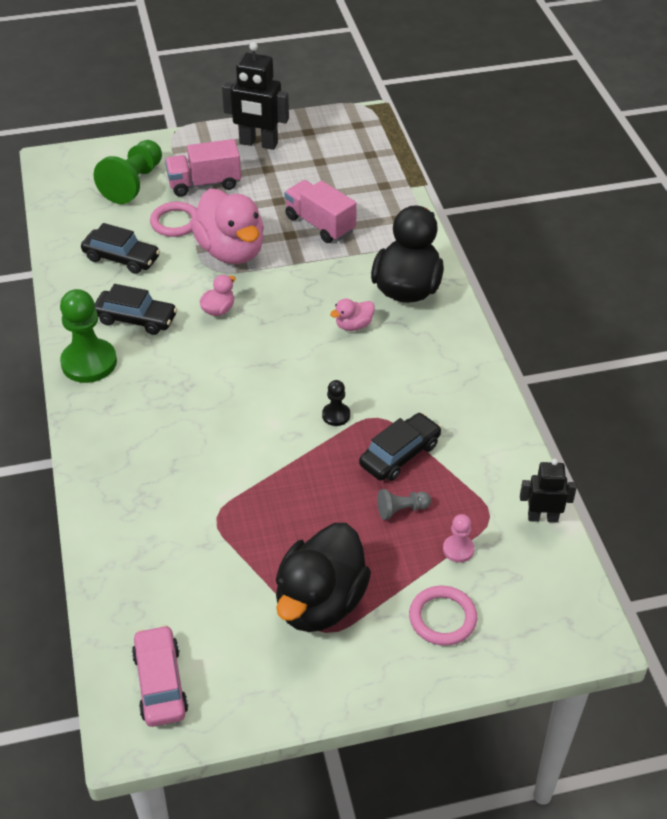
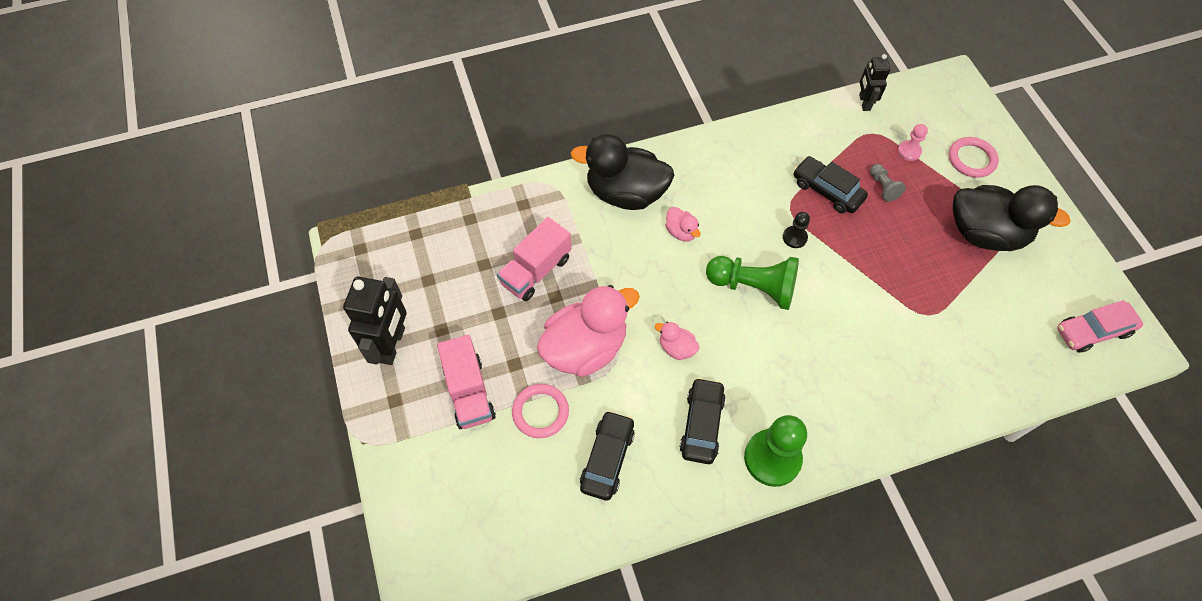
camera: 95 degrees left, 15 degrees up
green pawn [94,140,162,204] -> green pawn moved to [706,256,799,310]

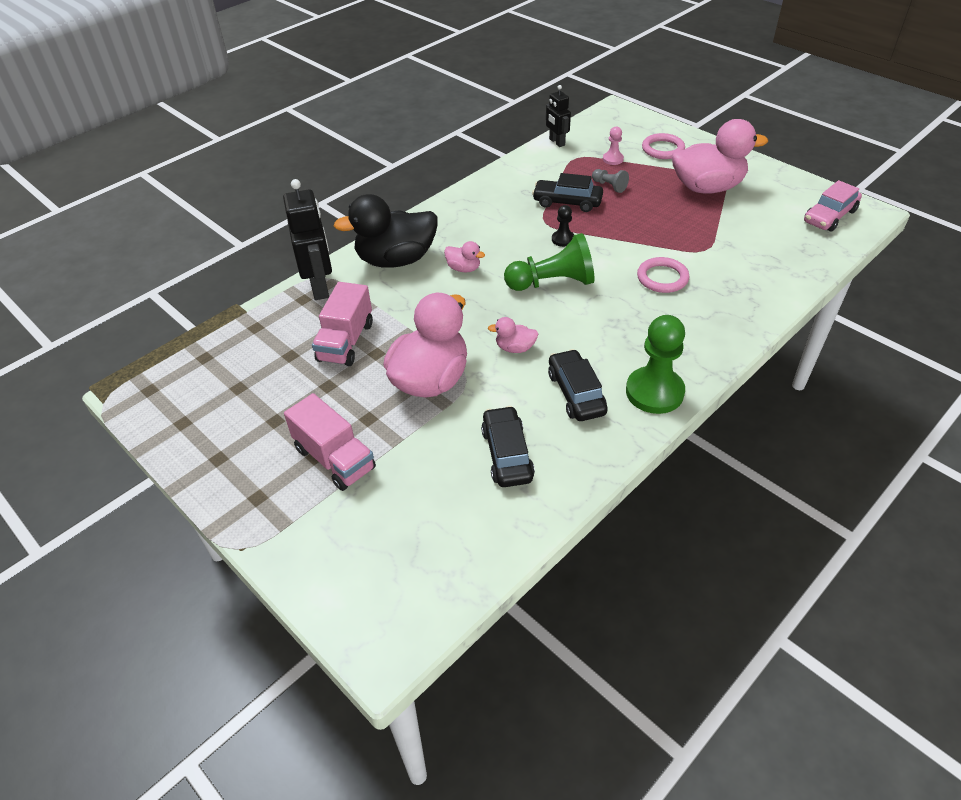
camera: 25 degrees left, 15 degrees down
black robot [343,277,407,365] -> black robot moved to [283,179,332,300]
pink ring [512,384,569,438] -> pink ring moved to [637,257,690,293]
black duck [953,185,1071,251] -> pink duck [672,119,768,194]

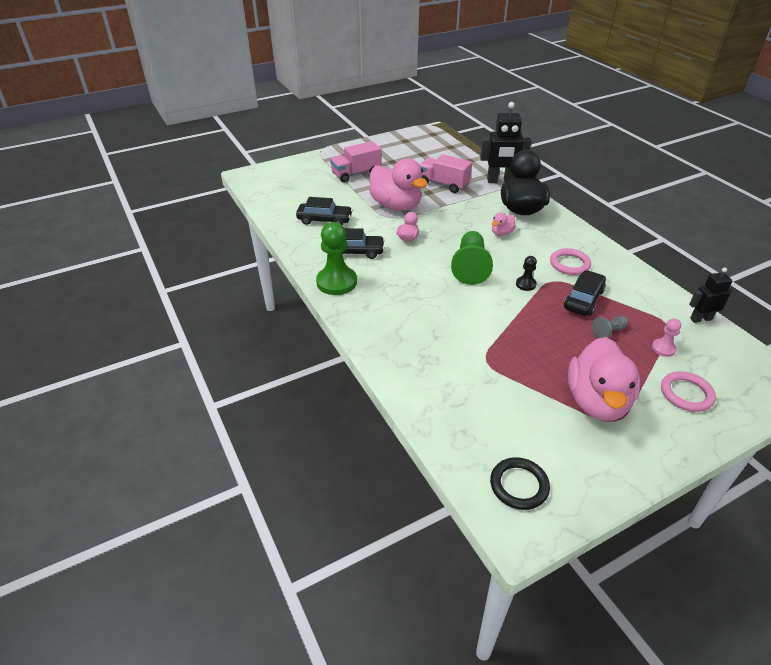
camera: 105 degrees right, 5 degrees down
pink ring [637,257,690,293] -> pink ring moved to [550,248,591,275]
pink car [804,180,862,232] -> black ring [490,457,550,510]

